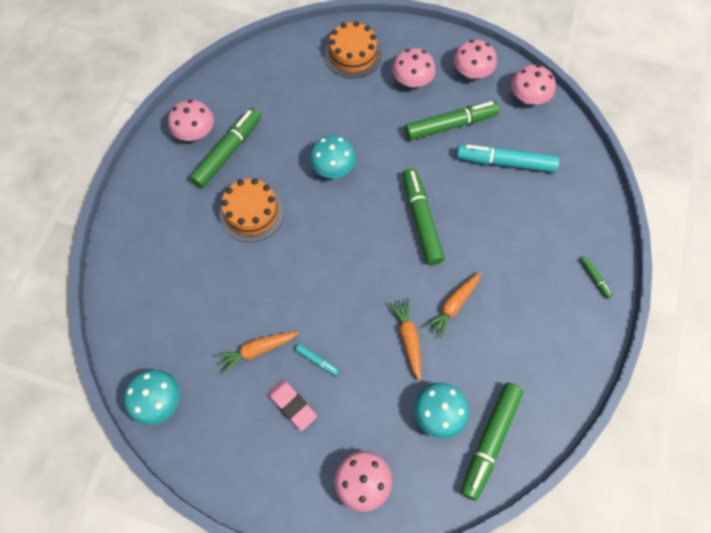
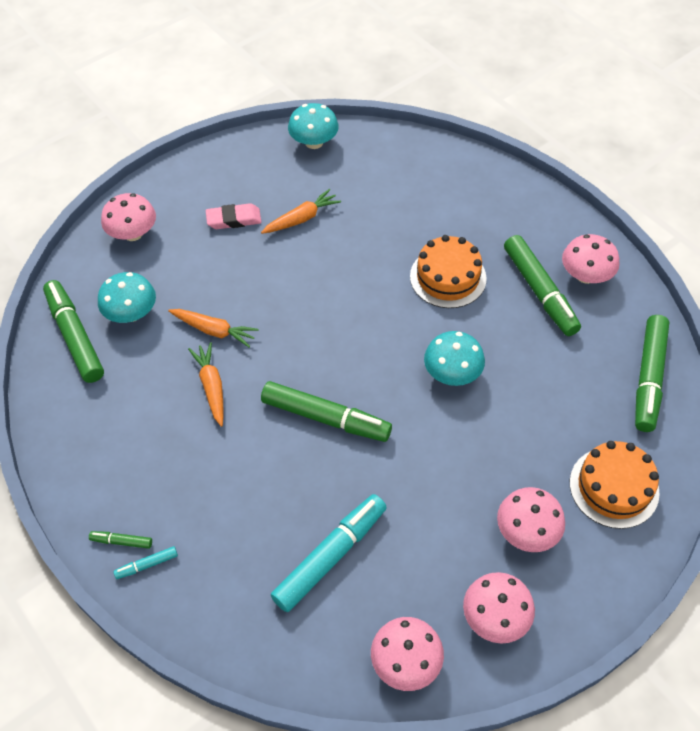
camera: 125 degrees right, 10 degrees down
orange carrot [215,331,299,374] -> orange carrot turned 45 degrees clockwise [261,189,341,234]
turquoise marker [295,344,340,376] -> turquoise marker moved to [114,546,178,579]
green marker [405,101,500,141] -> green marker moved to [635,315,669,432]

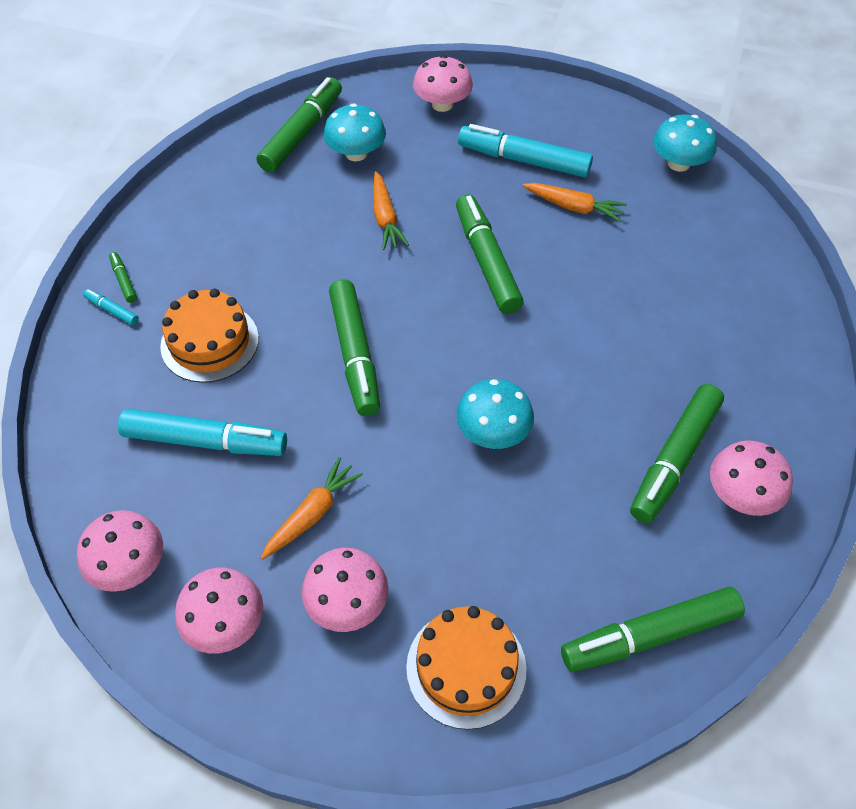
camera: 55 degrees right, 0 degrees up
orange carrot [188,342,224,427] -> orange carrot moved to [261,457,363,560]
pink eraser [206,203,262,229] -> turquoise marker [458,124,593,178]
orange cake [410,235,487,308] -> orange cake moved to [160,289,259,383]
none -> green marker [456,194,524,314]

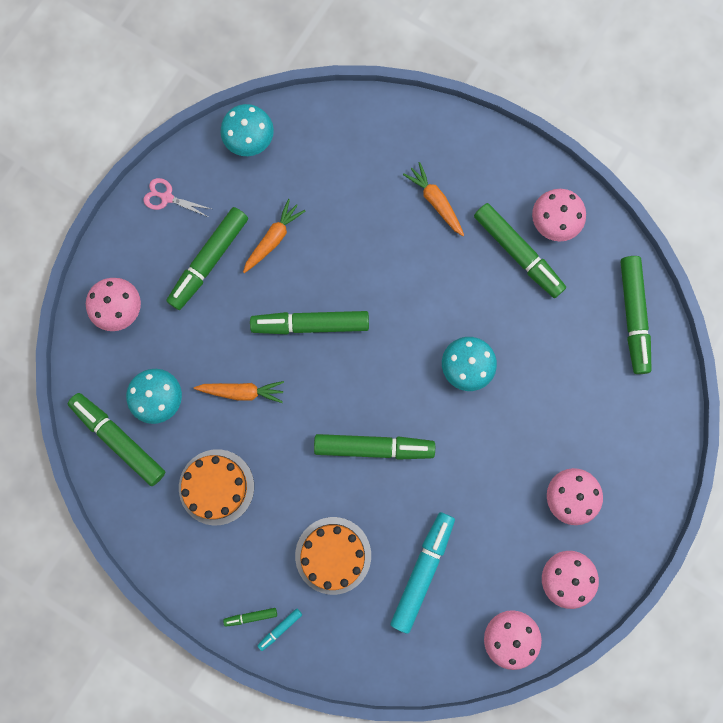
camera: 75 degrees left, 25 degrees up
orange carrot [261,457,363,560] -> orange carrot moved to [403,162,464,236]
orange cake [406,606,527,730] -> orange cake moved to [179,449,254,525]
turquoise marker [458,124,593,178] -> green marker [166,207,248,310]
none -> pink scissors [144,178,211,217]

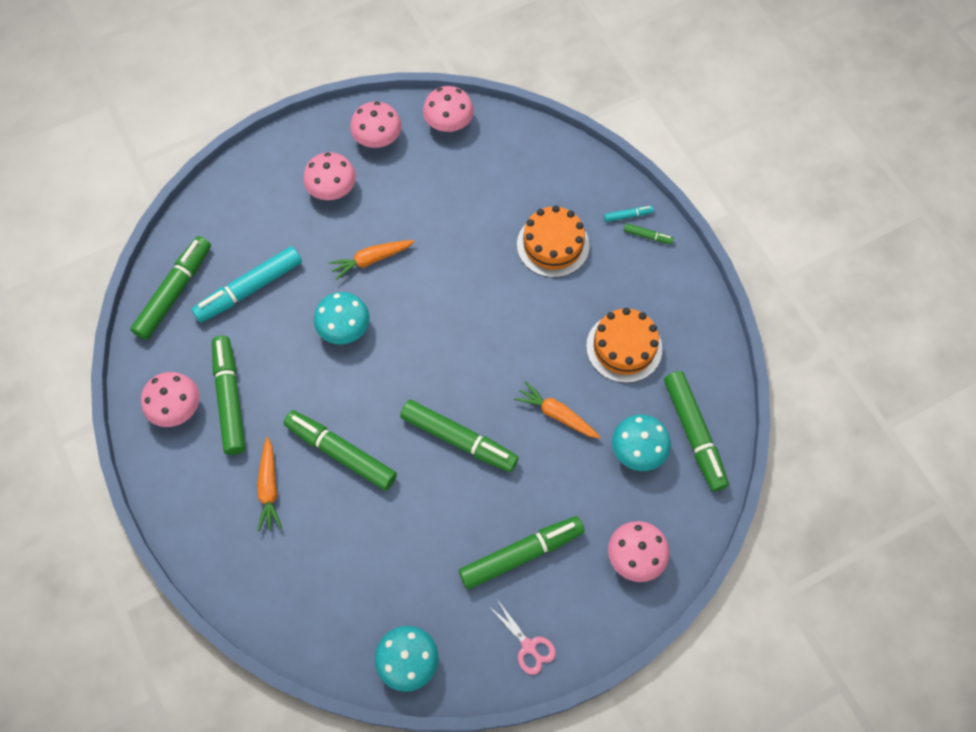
camera: 150 degrees left, 15 degrees down
orange carrot [243,199,305,273] -> orange carrot moved to [328,240,415,280]
green marker [314,434,435,460] -> green marker moved to [284,410,397,491]
turquoise marker [390,512,455,634] -> turquoise marker moved to [191,246,302,323]

